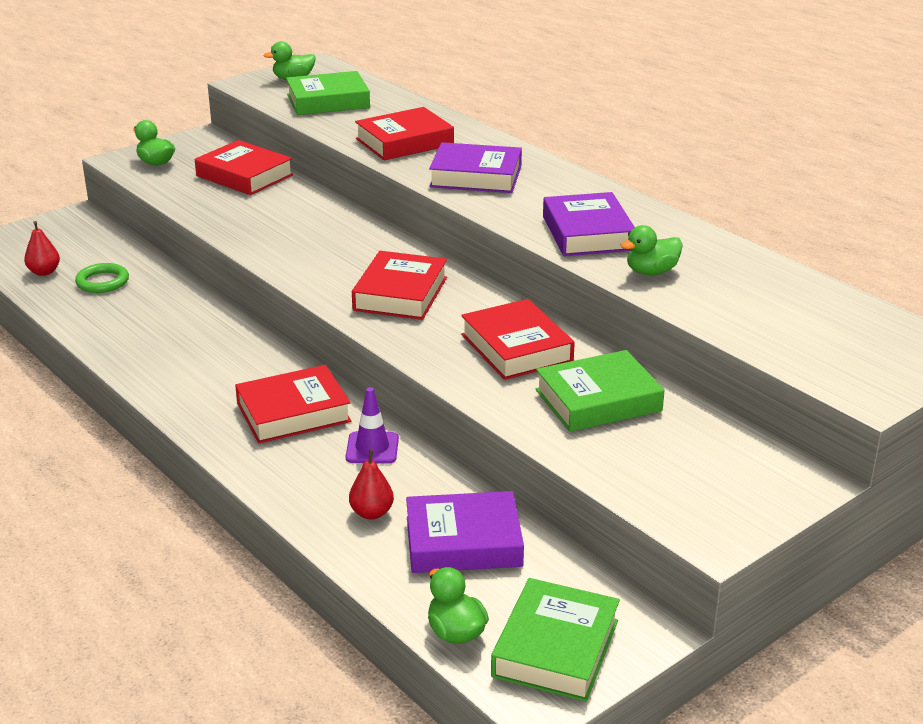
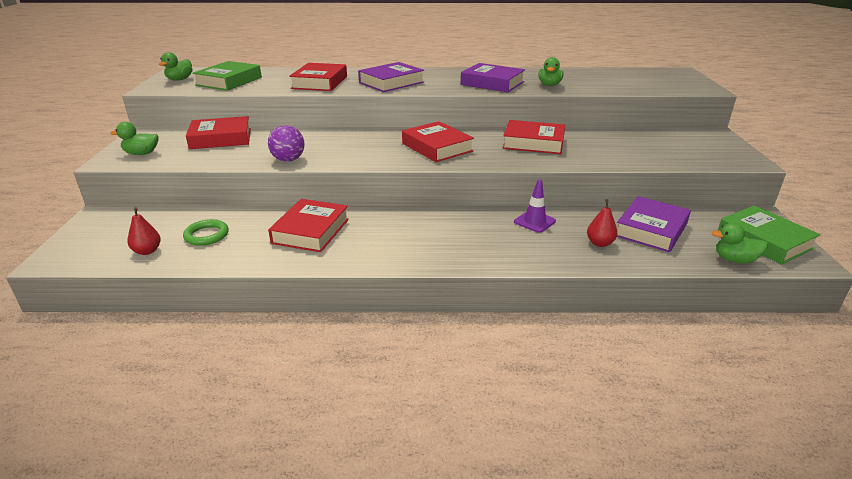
camera: 50 degrees left, 0 degrees up
red book [235,365,351,444] -> red book moved to [268,199,349,252]
green book [536,350,665,432] -> none
none -> purple ball [268,125,305,162]

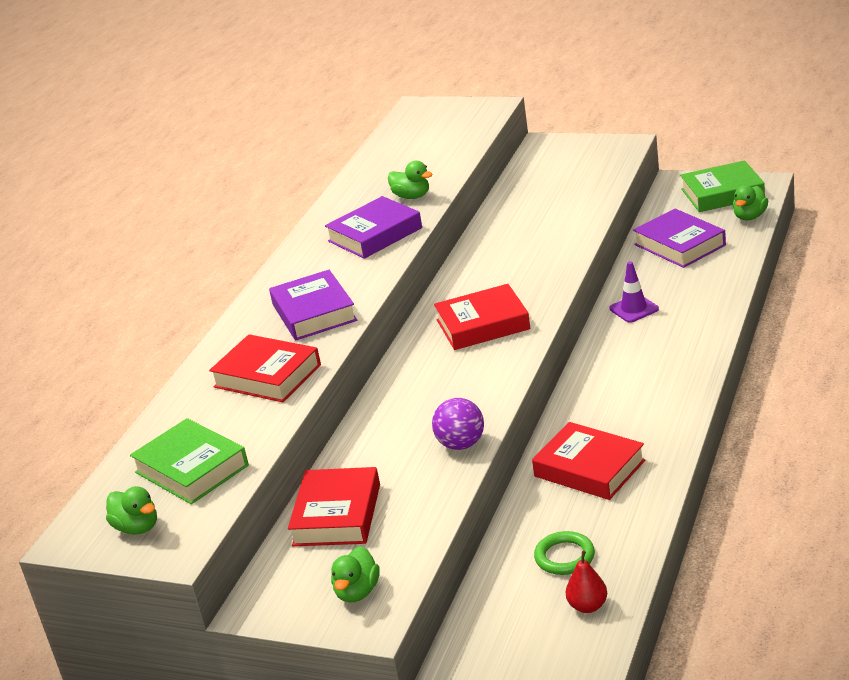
camera: 65 degrees left, 0 degrees up
red book [503,120,565,154] -> none
red pear [587,199,617,247] -> none

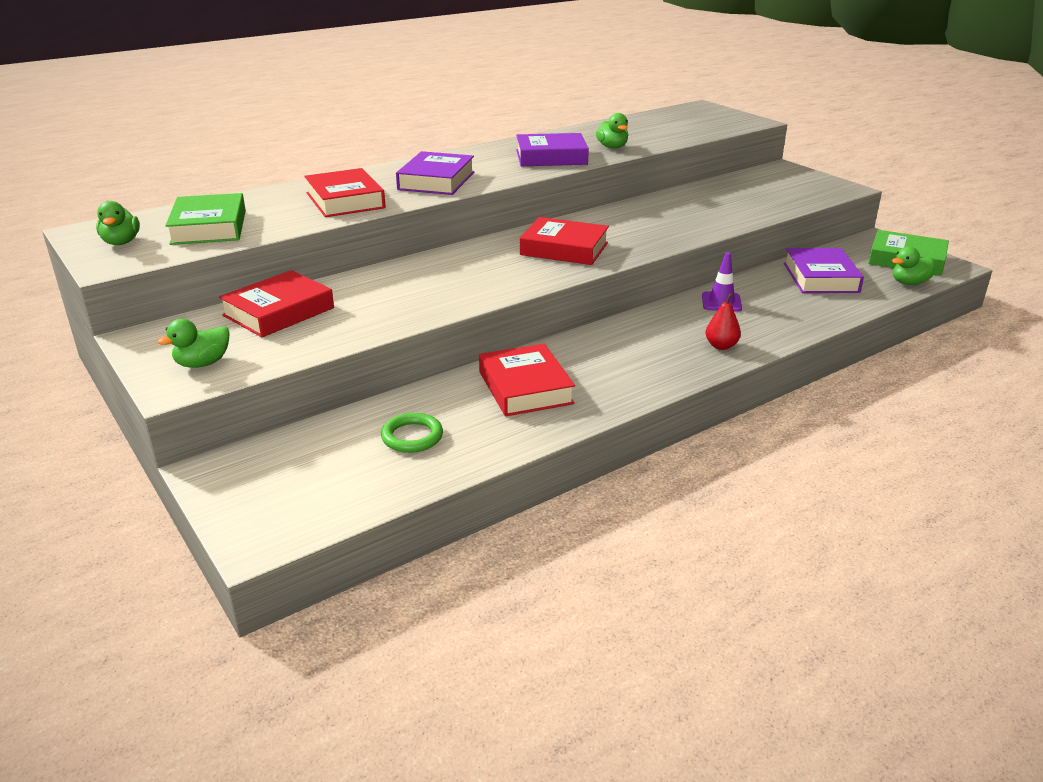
camera: 30 degrees right, 0 degrees up
purple ball [432,398,484,450] -> none
red pear [566,550,607,613] -> red pear moved to [706,293,741,350]

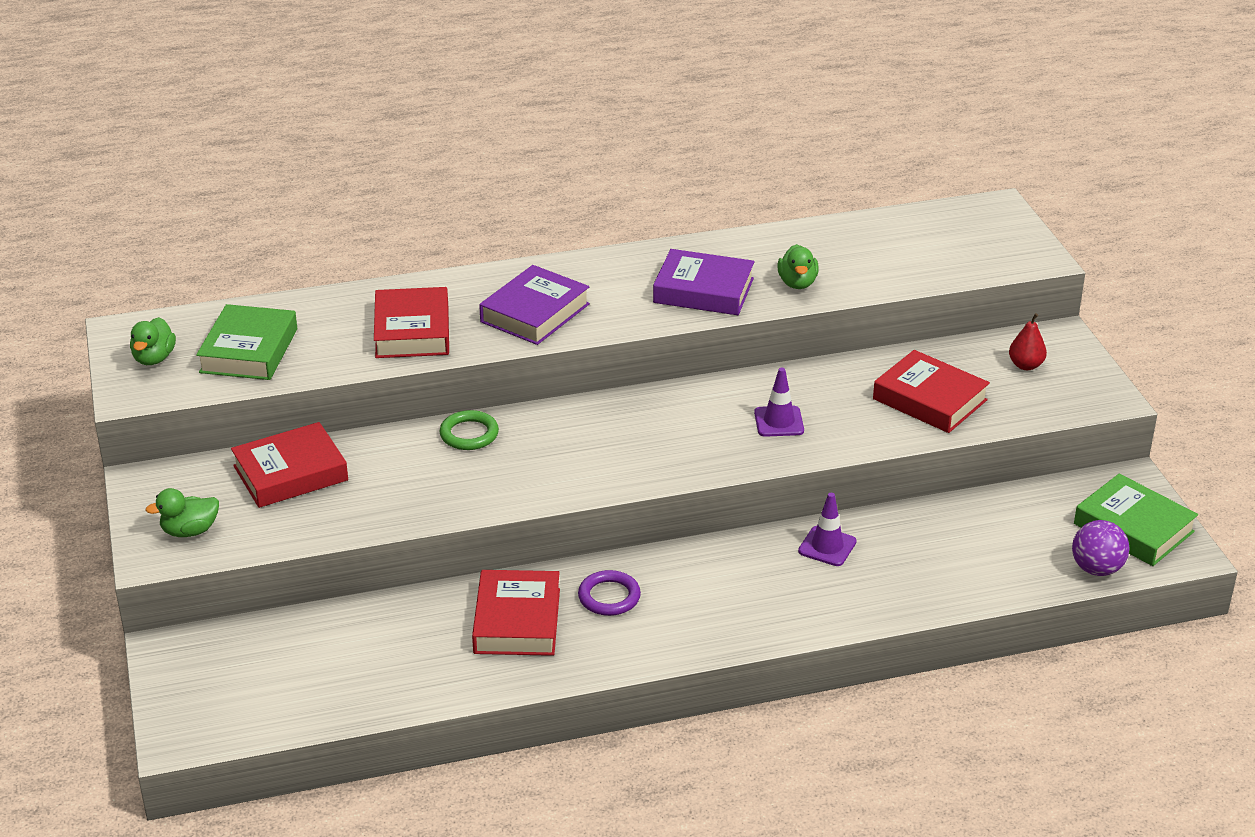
camera: 20 degrees right, 5 degrees up
green ring [381,413,443,453] -> green ring moved to [440,410,499,450]
red book [520,217,609,265] -> red book moved to [873,350,990,433]
red pear [706,293,741,350] -> red pear moved to [1009,313,1047,370]
purple book [784,248,864,293] -> none
green duck [892,246,935,285] -> purple ball [1072,520,1130,576]
none -> purple ring [578,570,641,616]
none -> purple traffic cone [754,367,804,437]

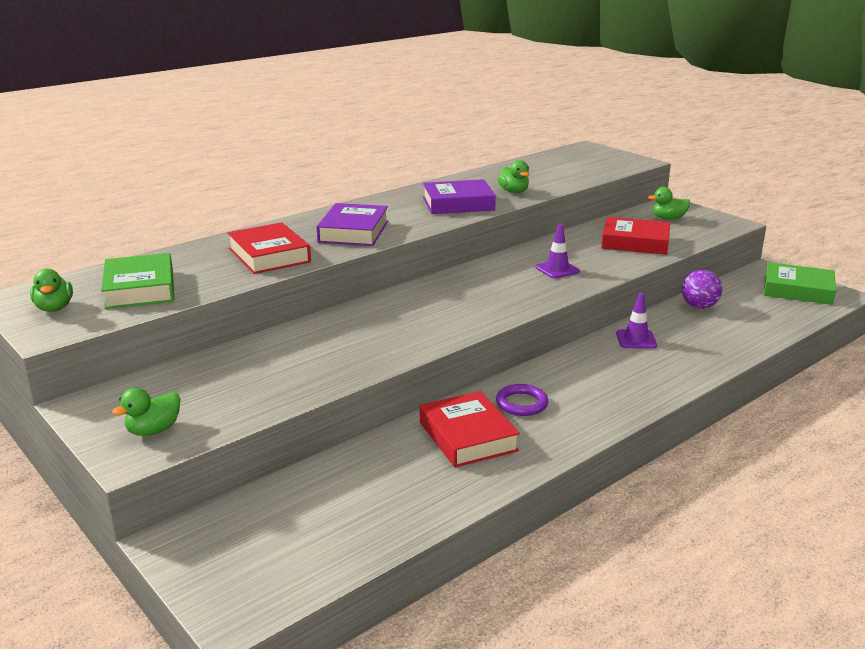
camera: 25 degrees left, 10 degrees down
red book [231,422,348,508] -> none
green ring [440,410,499,450] -> none
red pear [1009,313,1047,370] -> green duck [648,187,690,220]
purple ball [1072,520,1130,576] -> purple ball moved to [682,270,722,309]

